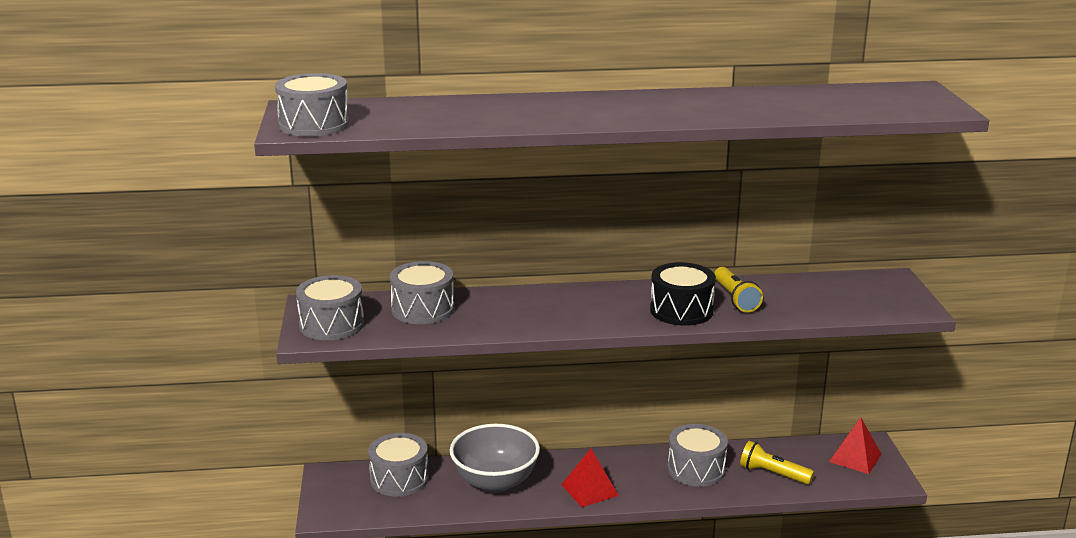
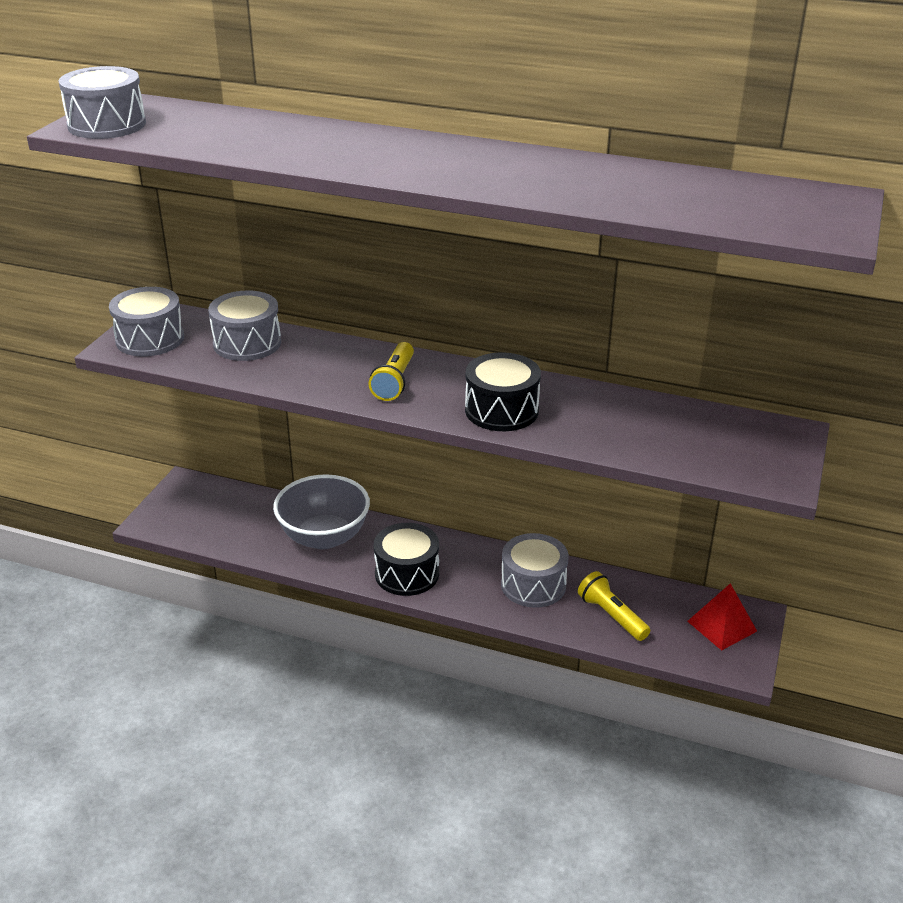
camera: 25 degrees right, 10 degrees up
grey drum [368,433,429,497] -> none
red pyramid [561,449,619,507] -> black drum [374,523,439,596]
yellow flashlight [714,267,763,312] -> yellow flashlight moved to [369,342,414,401]

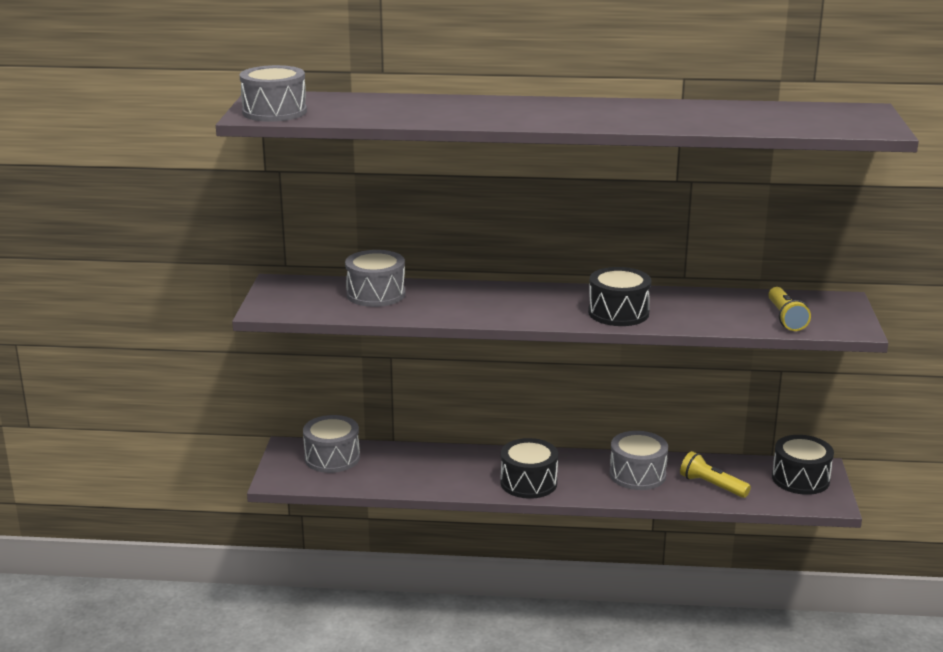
camera: 15 degrees left, 10 degrees down
grey drum [109,287,184,356] -> grey drum moved to [303,415,360,473]
grey bowl [273,474,370,550] -> none
yellow flashlight [369,342,414,401] -> yellow flashlight moved to [768,287,811,331]
red pyramid [687,583,757,651] -> black drum [772,435,834,495]

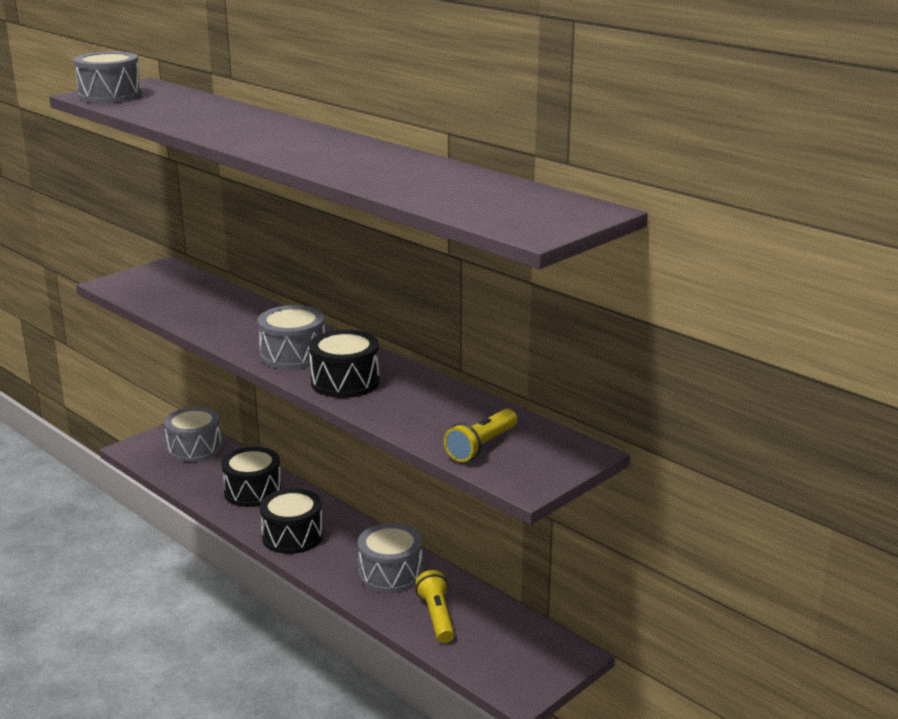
camera: 40 degrees right, 0 degrees up
grey drum [345,250,405,307] -> grey drum moved to [258,305,325,369]
black drum [772,435,834,495] -> black drum moved to [221,447,282,507]

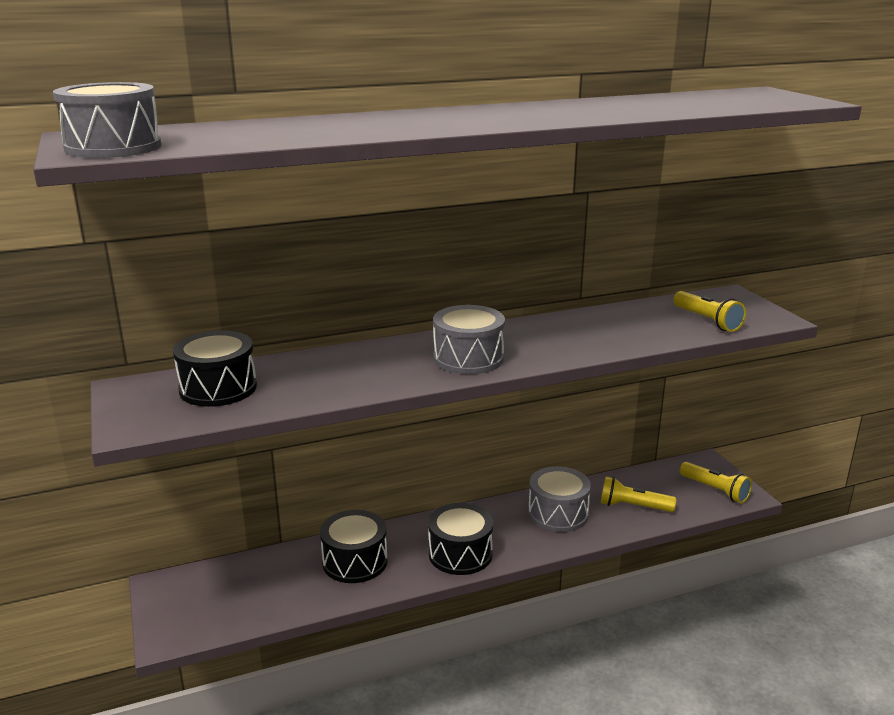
camera: 65 degrees left, 0 degrees up
grey drum [164,407,222,462] -> none
black drum [309,330,380,398] -> black drum moved to [173,330,257,407]
none -> yellow flashlight [680,462,752,503]

